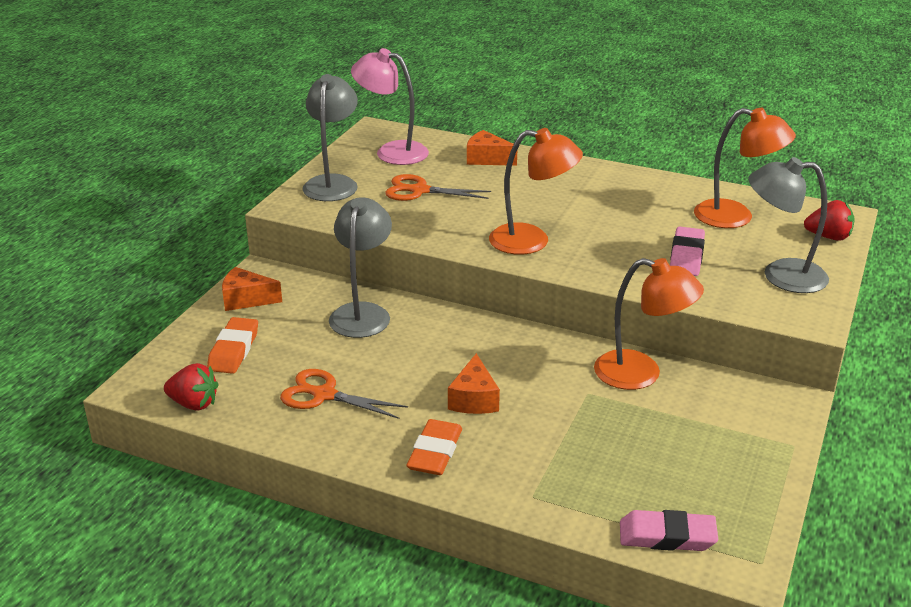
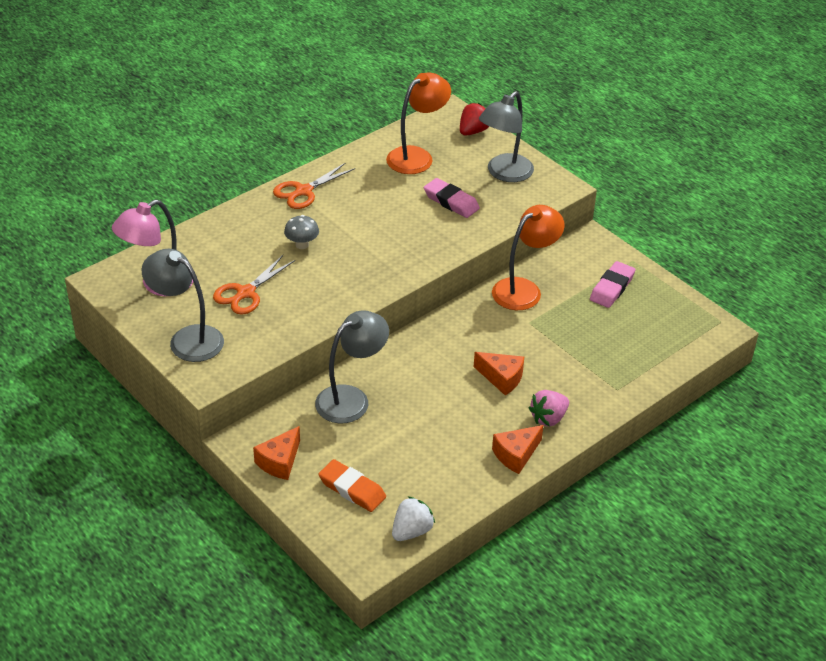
camera: 65 degrees left, 10 degrees up
red strawberry [164,363,219,411] -> white strawberry [392,496,435,541]
orange scissors [280,369,408,419] -> orange scissors moved to [273,162,355,209]
grey lamp [329,197,392,338] -> grey lamp turned 105 degrees clockwise [315,310,389,423]
orange eraser [407,419,462,475] -> pink strawberry [529,390,569,427]
orange cheese [467,130,517,166] -> orange cheese moved to [492,425,543,474]
orange lamp [489,128,583,255] -> none
pink eraser [620,510,718,551] -> pink eraser moved to [590,261,635,308]
none -> grey mushroom [284,215,319,249]

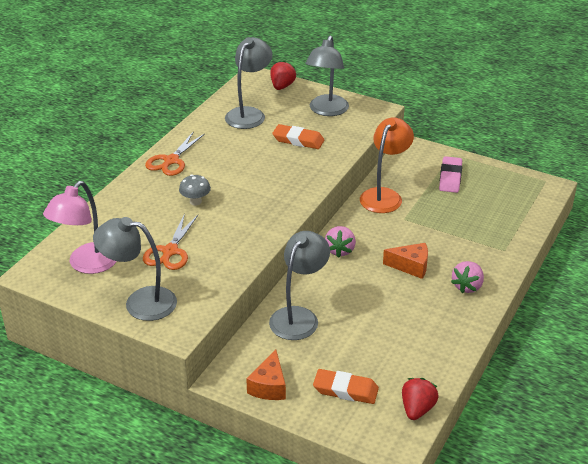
camera: 20 degrees left, 5 degrees down
orange lamp [386,73,451,174] -> grey lamp [225,37,273,129]
white strawberry [392,496,435,541] -> red strawberry [402,378,439,420]
pink eraser [424,178,480,218] -> orange eraser [272,124,324,149]
orange cheese [492,425,543,474] -> none
none -> pink strawberry [325,226,356,258]

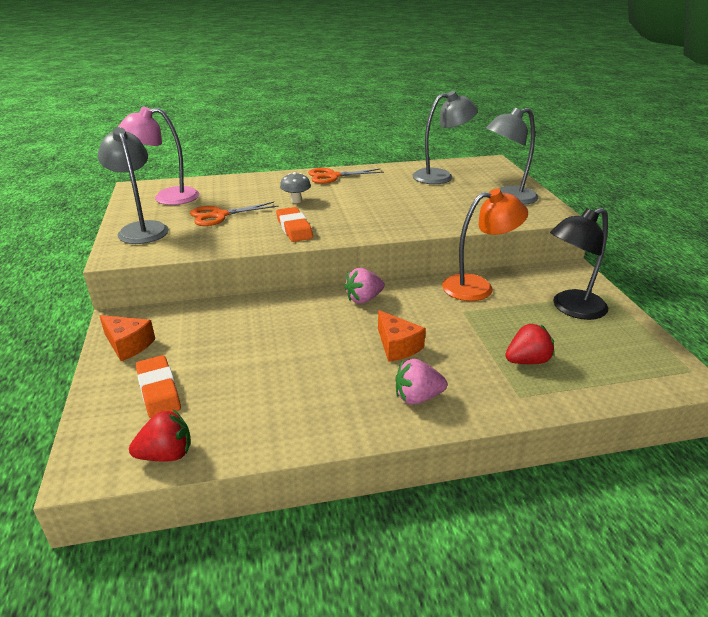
camera: 50 degrees right, 5 degrees down
orange cheese [246,350,286,400] -> orange cheese turned 120 degrees counterclockwise [99,315,155,361]
grey lamp [269,231,330,340] -> none
red strawberry [270,61,296,90] -> red strawberry moved to [505,323,555,364]
orange eraser [272,124,324,149] -> orange eraser moved to [276,207,313,242]
pink eraser [439,156,462,193] -> black lamp [550,208,608,320]

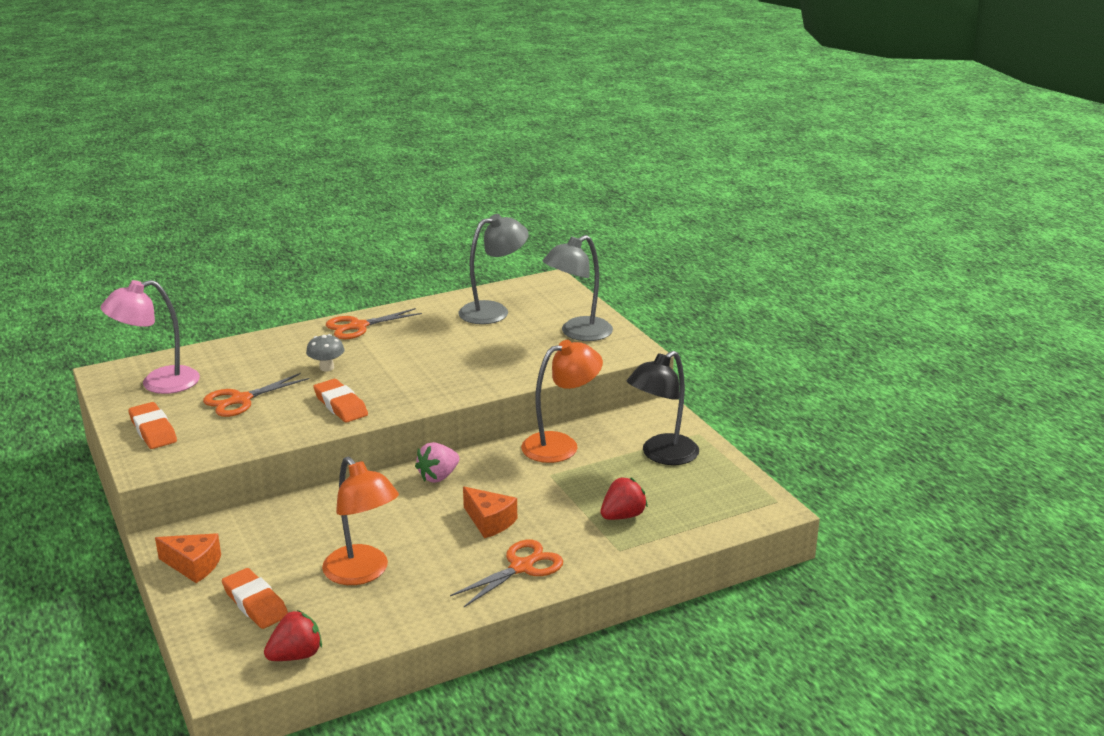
camera: 15 degrees left, 5 degrees down
grey lamp [97,127,169,244] -> orange eraser [128,402,177,449]
pink strawberry [395,359,447,405] -> orange scissors [450,540,563,607]
none -> orange lamp [322,457,399,585]

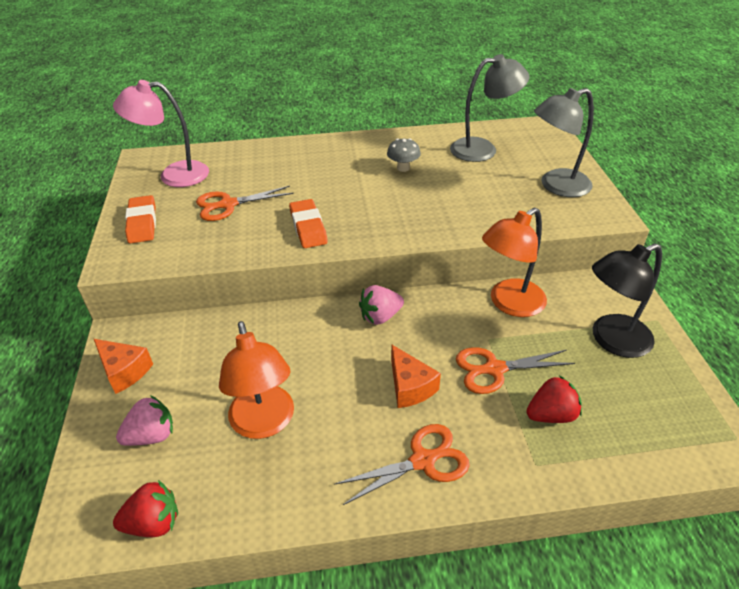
camera: 20 degrees right, 15 degrees up
orange eraser [222,568,288,629] -> pink strawberry [116,395,173,446]
grey mushroom [306,334,345,371] -> grey mushroom moved to [387,138,421,172]
orange scissors [326,308,422,339] -> orange scissors moved to [456,347,575,394]
orange lamp [521,340,603,463] -> orange lamp turned 150 degrees clockwise [482,208,547,317]

